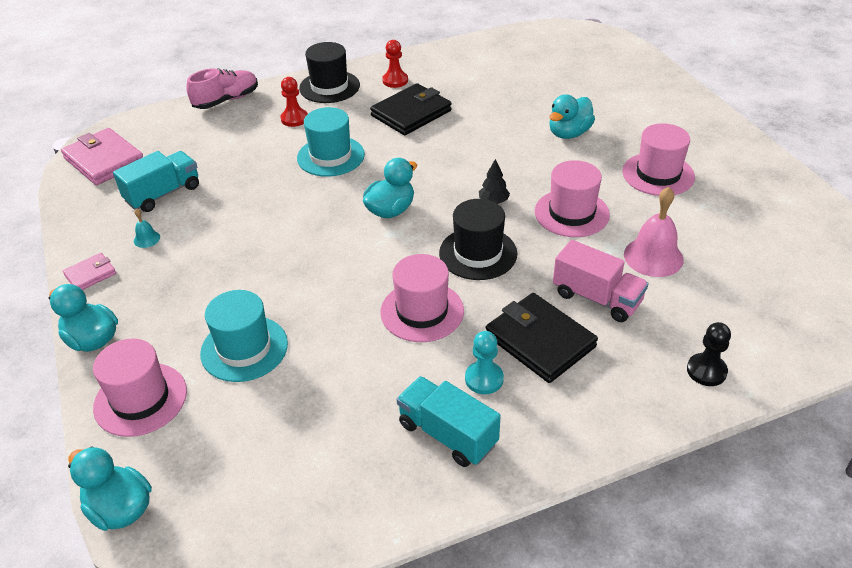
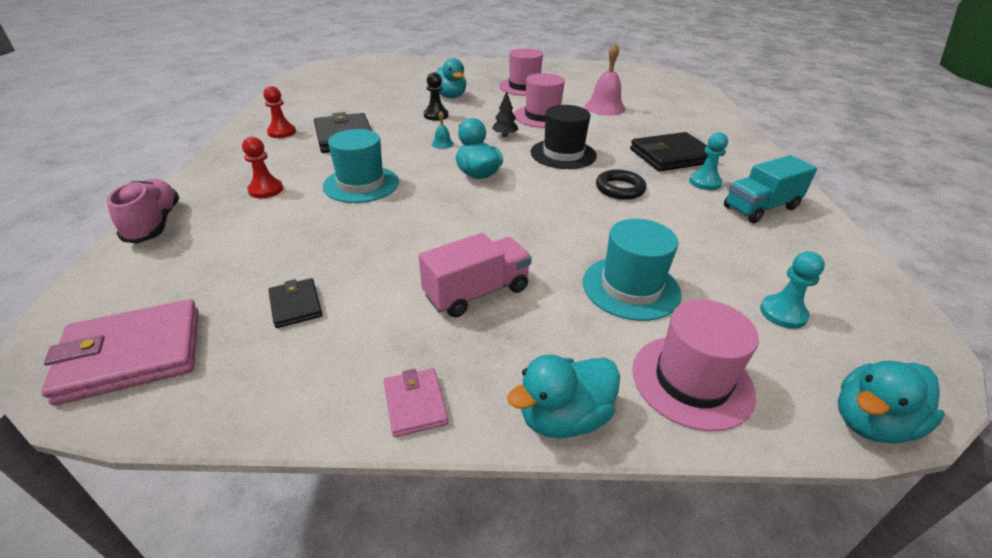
camera: 70 degrees left, 5 degrees down
turquoise truck [113,151,199,212] -> black wallet [269,278,323,328]
turquoise bell [134,208,160,248] -> turquoise bell moved to [432,111,454,149]
black hat [299,42,360,103] -> none
pink hat [380,254,464,342] -> black ring [596,170,647,200]
pink truck [553,240,649,322] -> pink truck moved to [419,233,532,318]
black pawn [687,322,731,386] -> black pawn moved to [424,72,448,121]
none -> turquoise pawn [760,251,825,329]

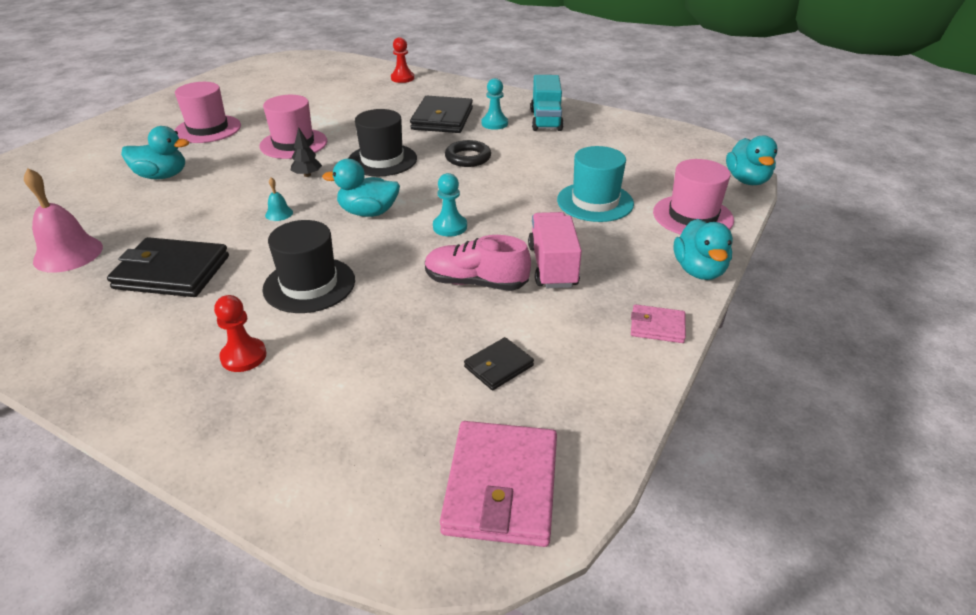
camera: 60 degrees left, 0 degrees up
pink shoe [107,179,179,244] -> pink shoe moved to [425,235,531,291]
red pawn [263,86,296,138] -> red pawn moved to [391,37,414,83]
black wallet [269,278,323,328] -> black wallet turned 45 degrees counterclockwise [464,337,534,390]
turquoise hat [323,129,399,203] -> black hat [262,220,355,313]
black pawn [424,72,448,121] -> none
pink bell [585,43,625,116] -> pink bell moved to [24,168,103,273]
turquoise pawn [760,251,825,329] -> turquoise pawn moved to [433,173,467,237]

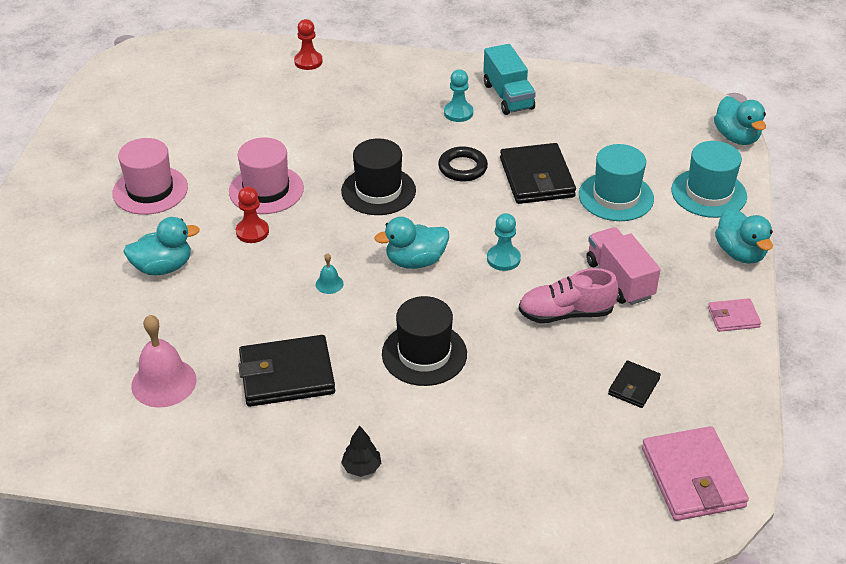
camera: 20 degrees left, 5 degrees up
red pawn [214,295,267,372] -> red pawn moved to [236,187,269,243]
black tree [291,127,322,177] -> black tree moved to [341,425,381,477]
black wallet [410,96,473,133] -> black wallet moved to [500,143,576,204]
pink hat [653,159,734,235] -> turquoise hat [671,141,747,218]

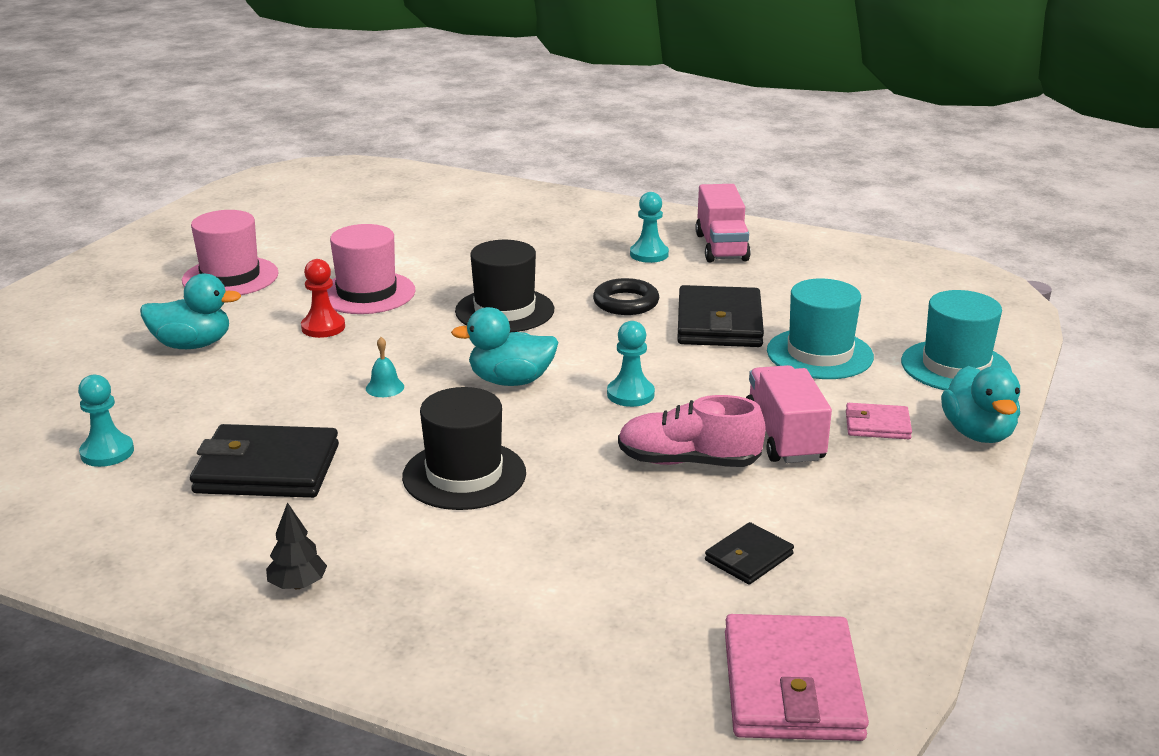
camera: 15 degrees right, 15 degrees down
pink bell [131,315,196,408] -> turquoise pawn [78,375,134,467]
red pawn [294,19,323,70] -> none
turquoise truck [483,44,536,115] -> pink truck [695,184,751,262]
pink wallet [708,298,761,332] -> pink wallet moved to [846,403,912,439]
turquoise duck [714,96,766,145] -> none

